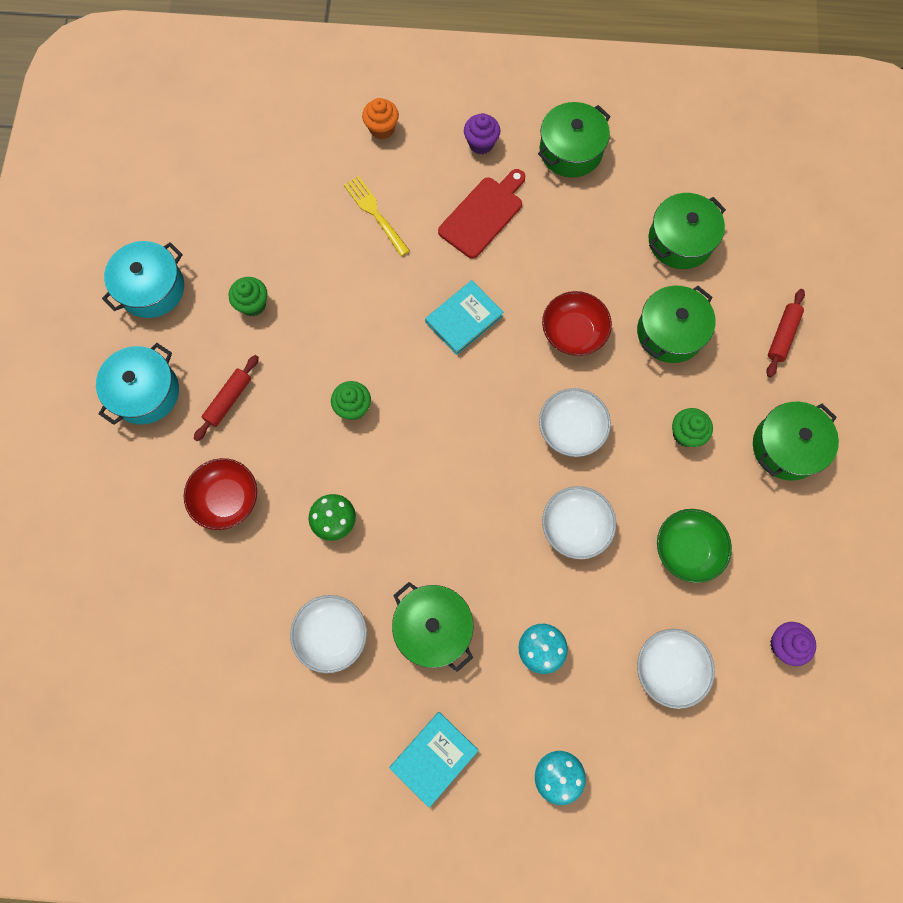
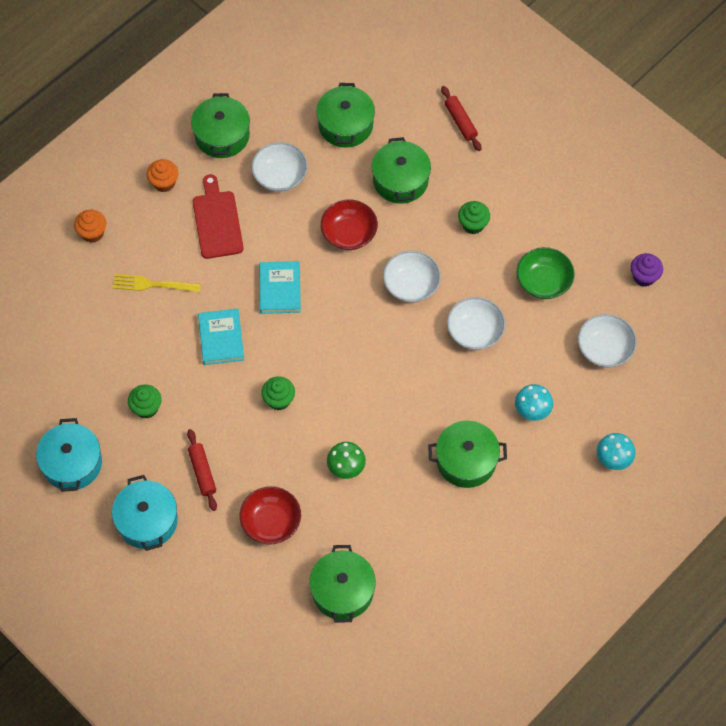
camera: 50 degrees left, 10 degrees down
white bowl [290,595,367,673] -> white bowl moved to [251,142,308,192]
turquoise book [390,712,478,808] -> turquoise book moved to [198,309,244,365]
purple cupcake [464,113,500,154] -> orange cupcake [147,159,178,192]
green pot [753,402,839,481] -> green pot moved to [309,545,376,623]

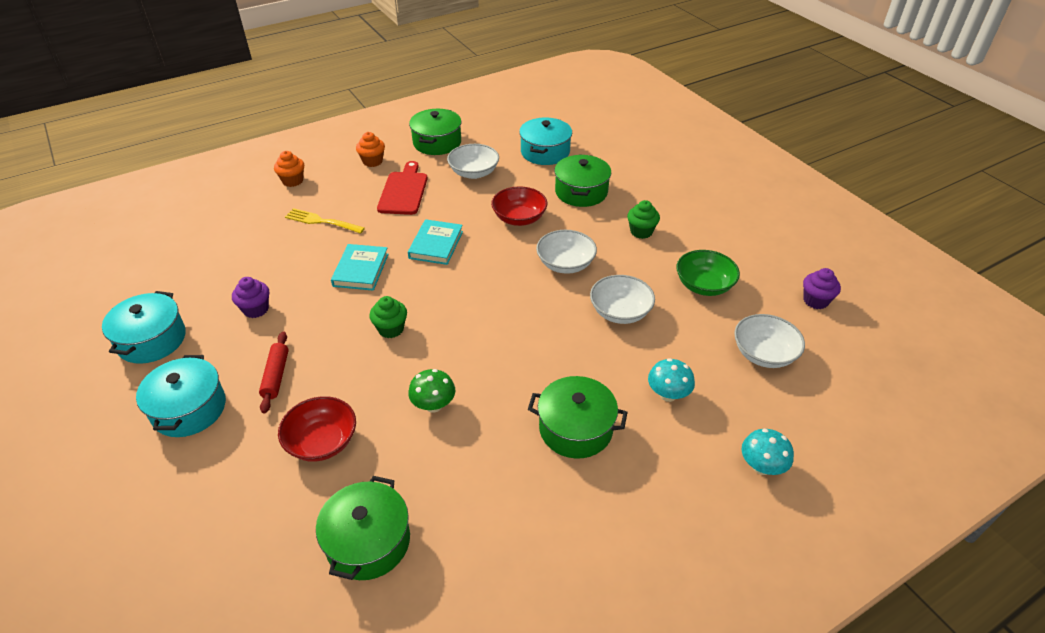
camera: 15 degrees right, 20 degrees down
green cupcake [128,384,162,419] -> purple cupcake [232,277,269,318]
green pot [316,83,375,148] -> turquoise pot [519,118,572,165]
red rolling pin [441,86,481,151] -> none

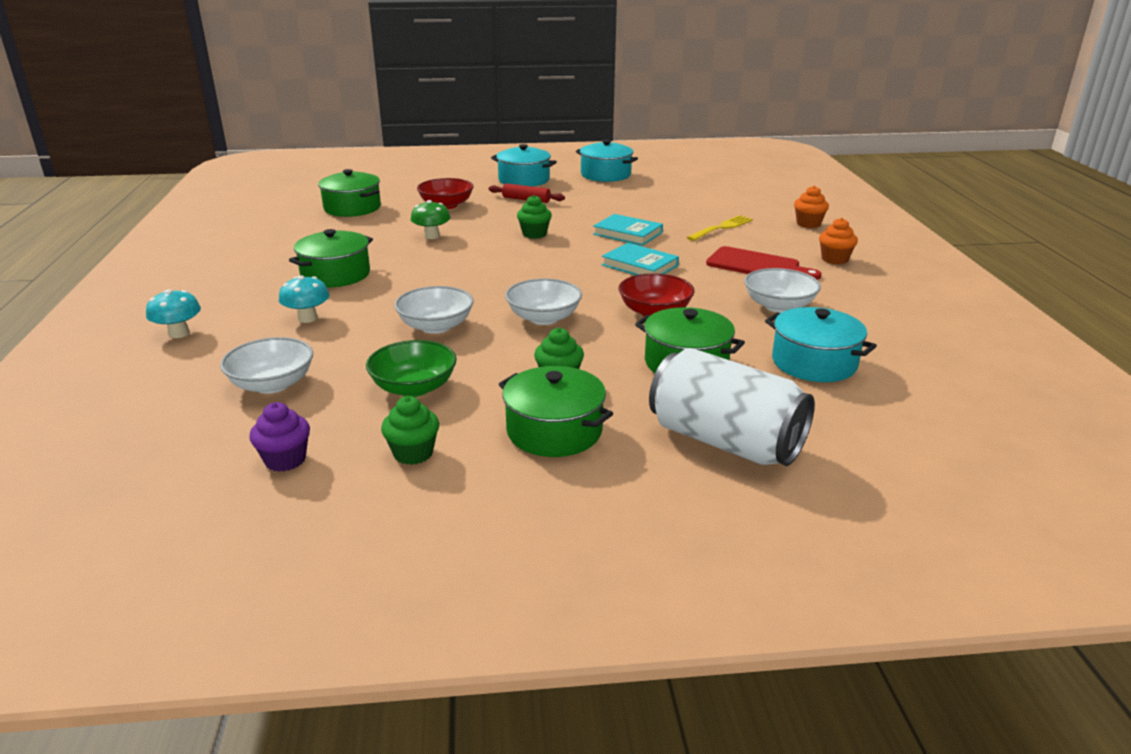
camera: 115 degrees right, 15 degrees down
purple cupcake [232,277,269,318] -> none
green pot [409,109,461,155] -> green pot moved to [499,366,613,457]
none -> green cupcake [381,396,439,465]
none -> white can [649,348,815,466]

